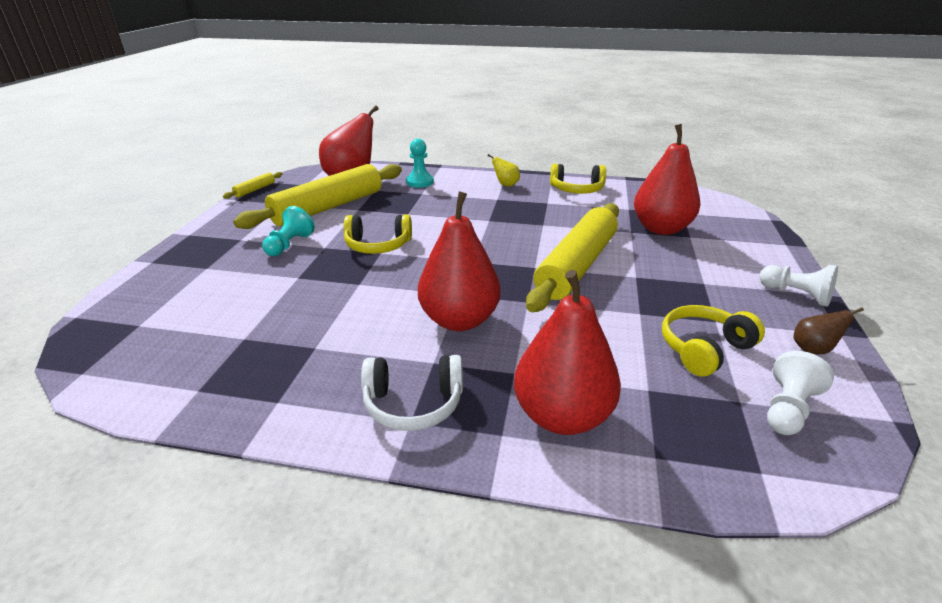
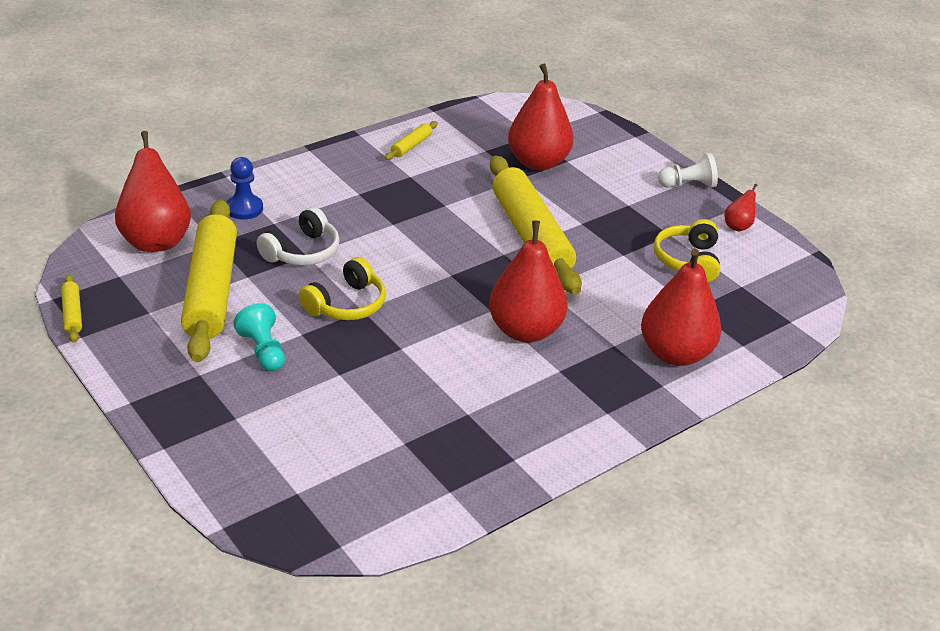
camera: 50 degrees left, 5 degrees up
white headphones [361,355,463,431] -> white headphones moved to [257,207,340,265]
turquoise pawn [406,139,434,188] -> blue pawn [227,157,263,219]
yellow pear [488,154,520,187] -> none
yellow headphones [550,164,606,194] -> yellow rolling pin [385,121,438,160]
white pawn [767,351,834,435] -> none
brown pear [793,307,864,354] -> red pear [724,184,757,231]

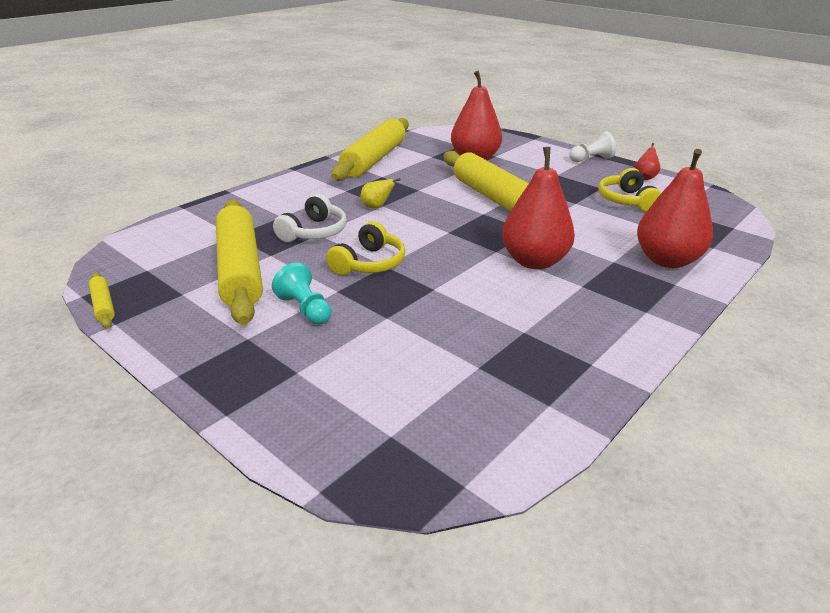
camera: 10 degrees left, 5 degrees down
red pear [115,131,191,252] -> none
blue pawn [227,157,263,219] -> none
yellow rolling pin [385,121,438,160] -> yellow rolling pin [331,118,409,181], size x2.45
none -> yellow pear [360,178,401,208]

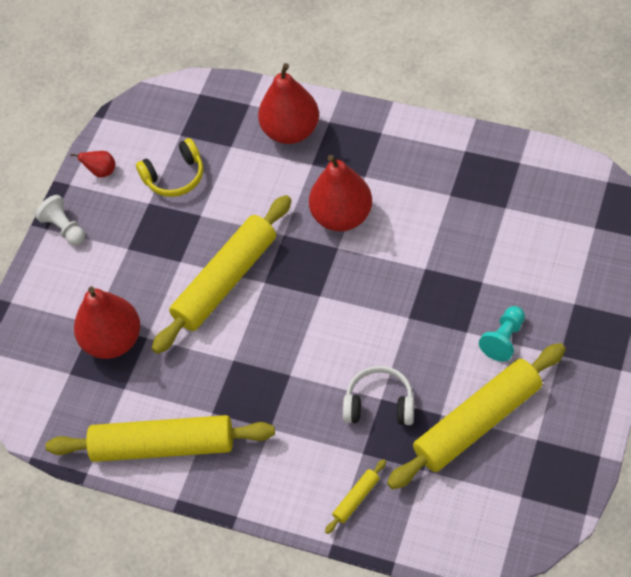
camera: 105 degrees left, 25 degrees up
yellow rolling pin [89,272,115,328] -> yellow rolling pin moved to [325,459,386,534]
yellow headphones [326,221,405,275] -> none
yellow pear [360,178,401,208] -> none

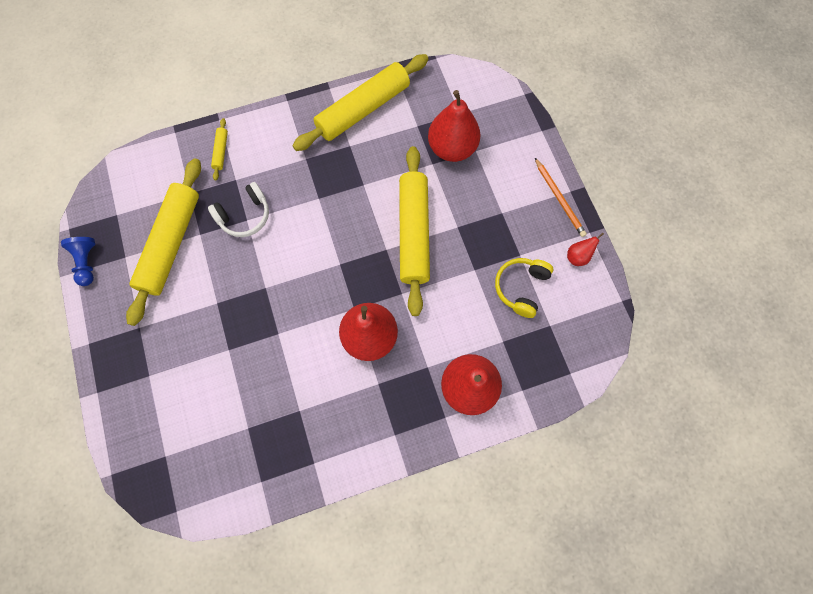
camera: 135 degrees right, 15 degrees up
white pawn [35,195,85,245] -> orange pencil [535,158,587,237]
turquoise pawn [479,306,525,362] -> none
none -> blue pawn [61,237,95,286]

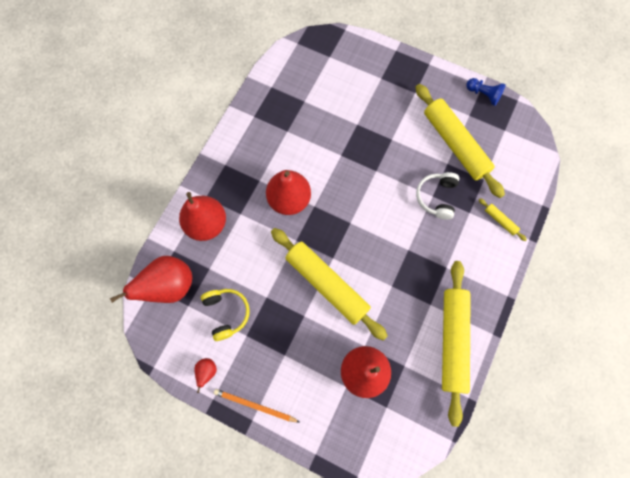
camera: 135 degrees right, 0 degrees up
none -> red pear [110,256,192,303]

